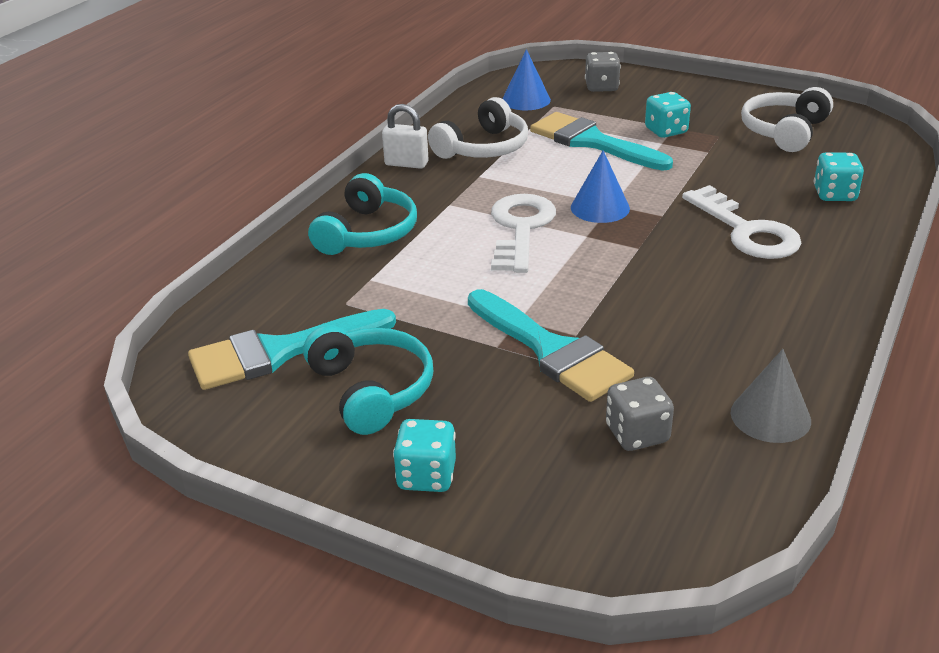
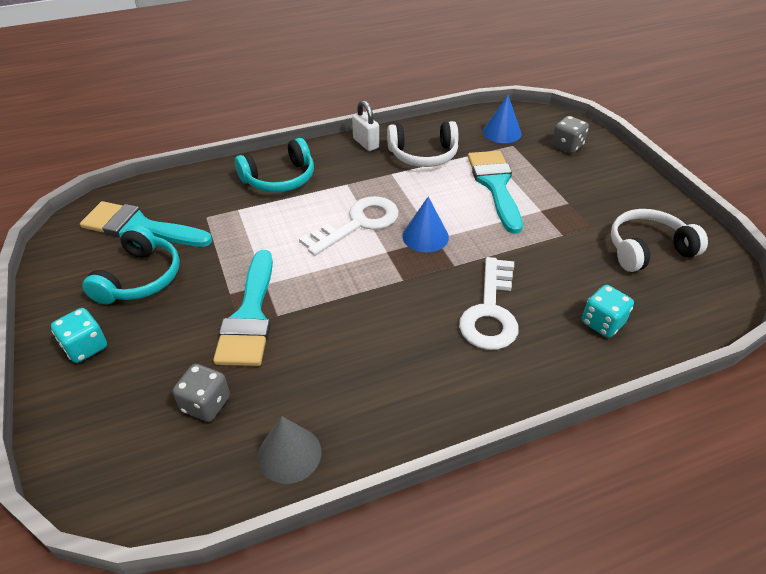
camera: 40 degrees right, 10 degrees up
turquoise dice [645,92,691,138] -> none

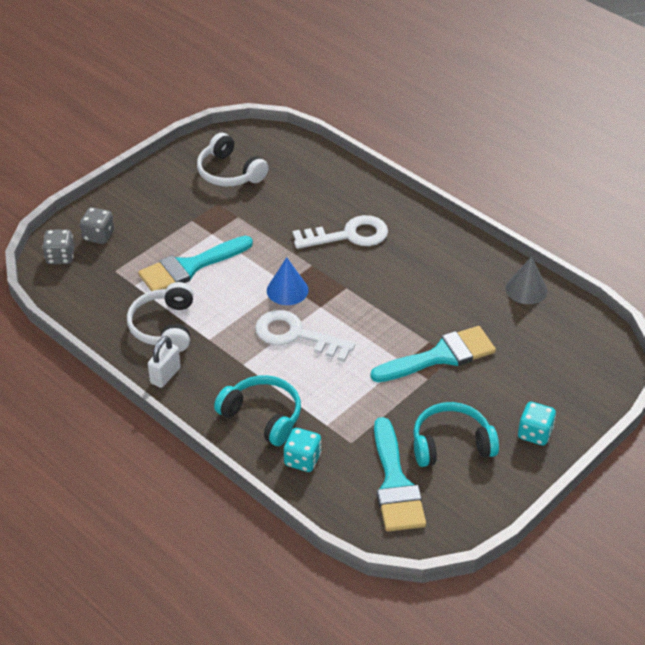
camera: 115 degrees left, 0 degrees up
grey dice [173,364,230,422] -> grey dice moved to [42,229,74,264]
white headphones [387,121,459,167] -> white headphones turned 150 degrees counterclockwise [127,282,193,352]
blue cone [483,95,521,143] -> none
turquoise dice [582,285,634,338] -> turquoise dice moved to [284,428,321,472]

